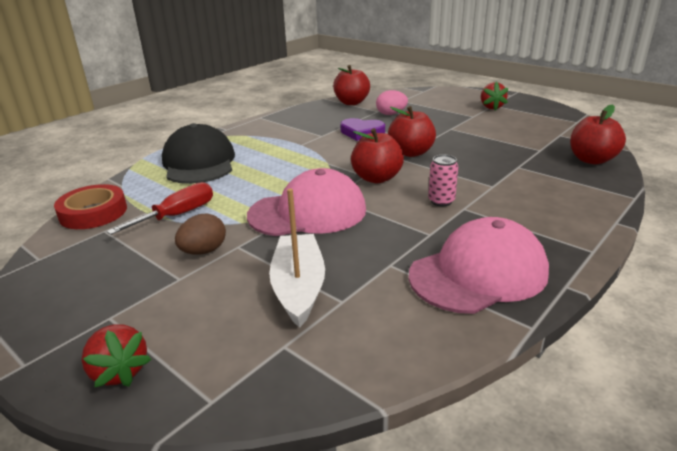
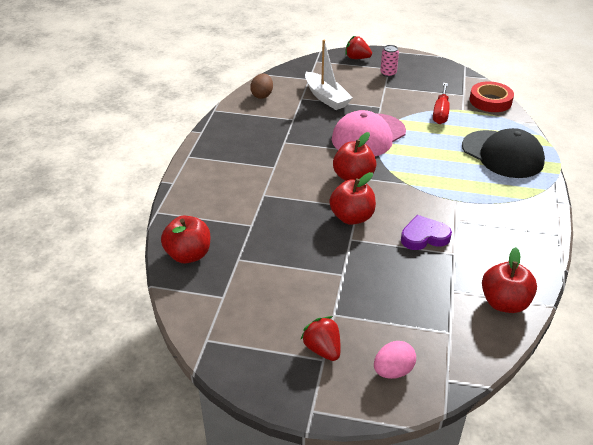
camera: 150 degrees right, 10 degrees up
brown egg [175,213,226,255] -> brown egg moved to [250,73,273,99]
pink egg [376,90,408,115] -> pink egg moved to [374,341,416,379]
pink cap [409,217,549,314] -> none
pink can [428,155,458,206] -> pink can moved to [380,45,399,77]

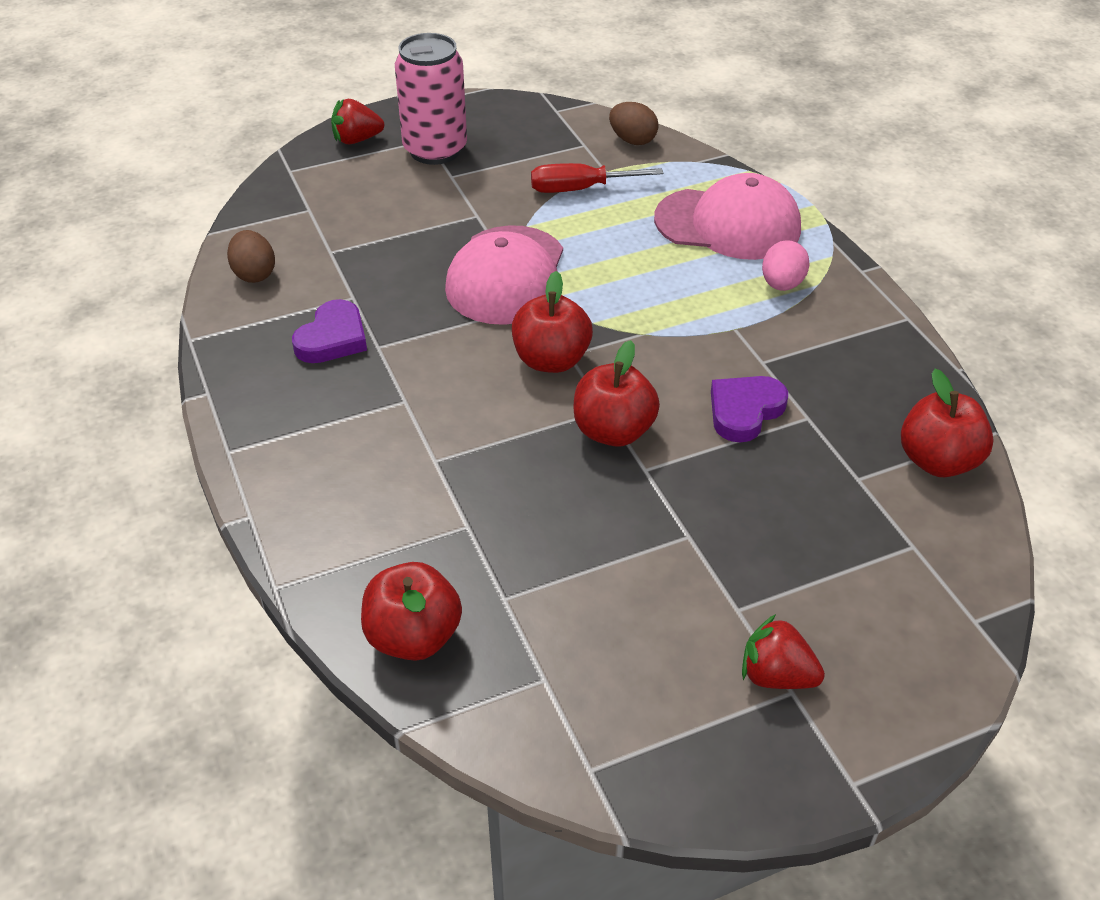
camera: 35 degrees left, 5 degrees up
white boat [305,40,353,110] -> none
pink egg [374,341,416,379] -> pink egg moved to [762,240,810,291]
pink can [380,45,399,77] -> pink can [395,33,467,165], size x2.08
red screwdriver [433,83,450,124] -> red screwdriver turned 105 degrees clockwise [531,163,663,193]
black cap [462,128,545,178] -> pink cap [654,173,801,260]
red tape [470,81,514,112] -> brown egg [609,102,659,145]
none -> purple heart [292,299,367,363]

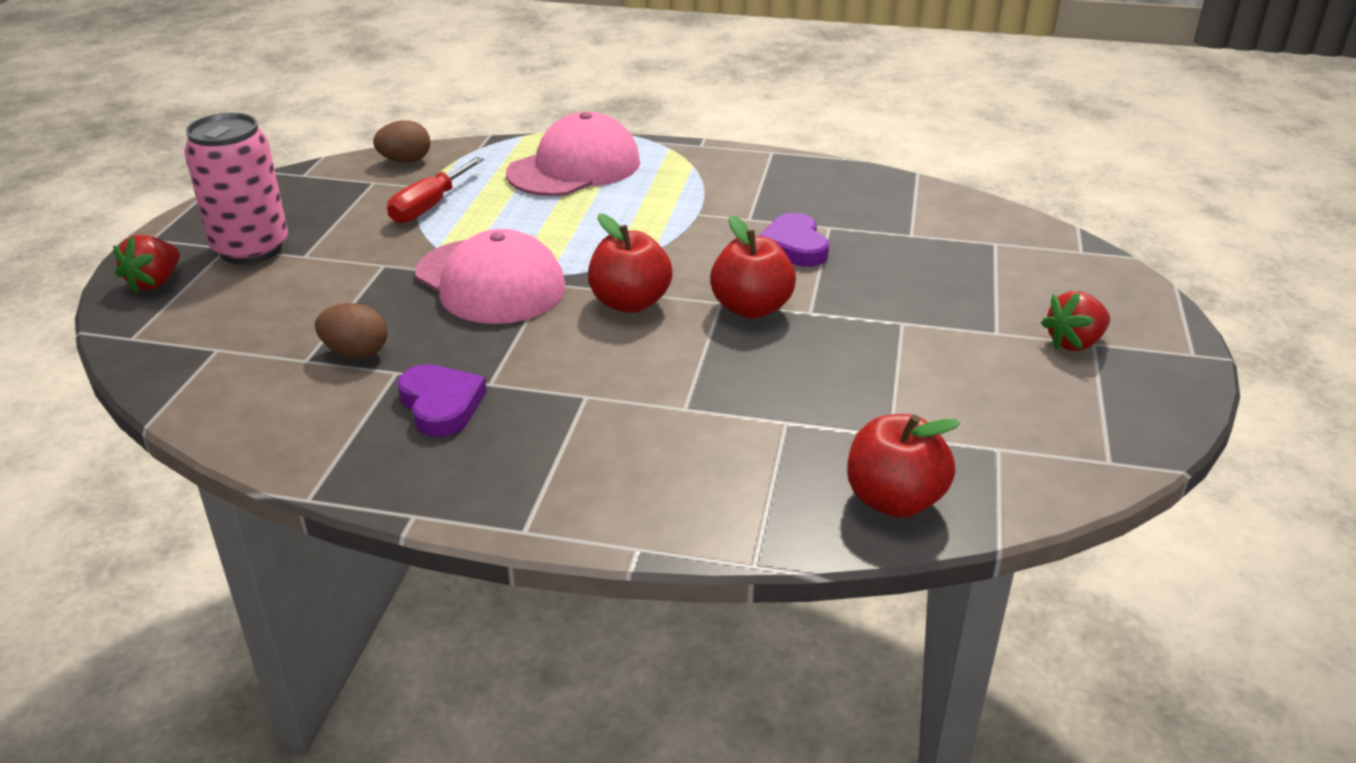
camera: 55 degrees left, 10 degrees down
brown egg [227,230,275,283] -> brown egg moved to [315,303,387,358]
pink egg [762,240,810,291] -> none
red apple [901,369,994,477] -> none

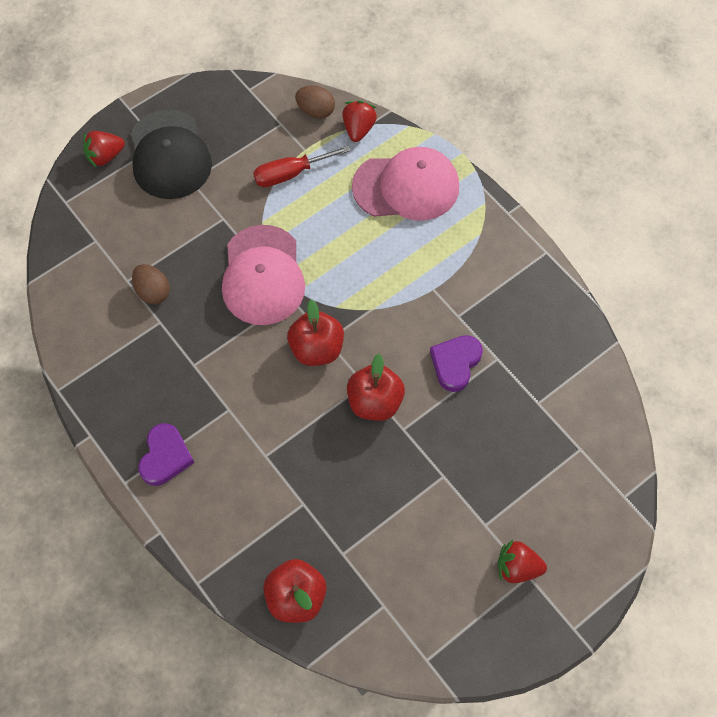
camera: 40 degrees right, 30 degrees up
pink can [184,113,288,264] -> black cap [131,109,212,199]
purple heart [397,364,487,437] -> purple heart moved to [138,423,194,486]
none -> red strawberry [342,101,377,142]

